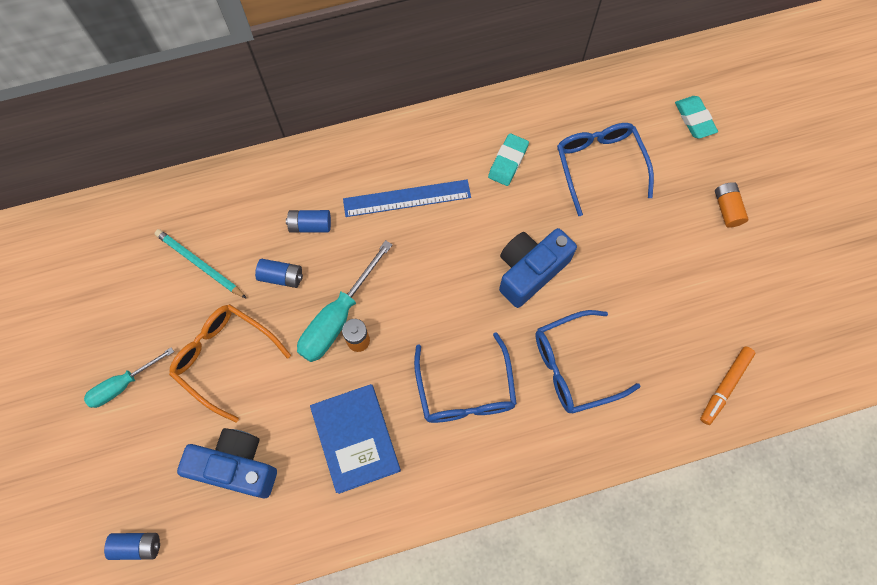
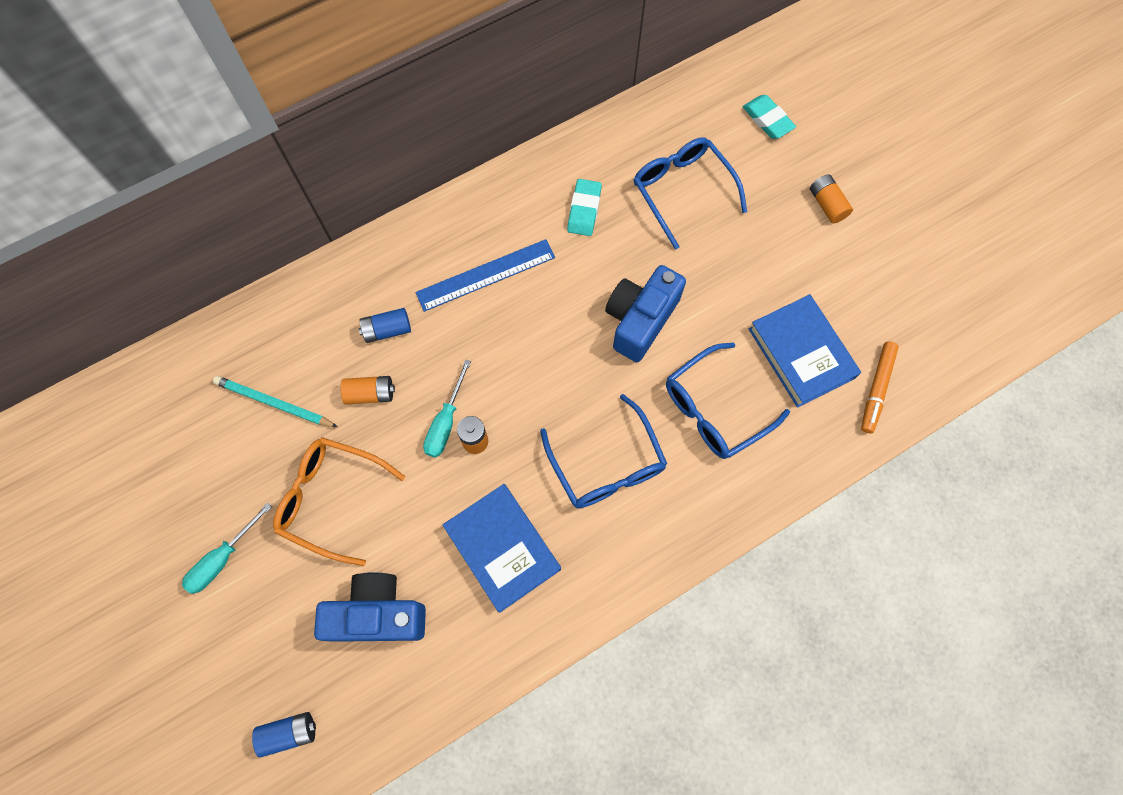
camera: 15 degrees left, 0 degrees up
blue battery [255,259,303,288] -> orange battery [341,376,395,405]
turquoise screwdriver [297,240,392,362] -> turquoise screwdriver [423,359,471,458], size x0.64
none -> blue book [749,294,861,408]

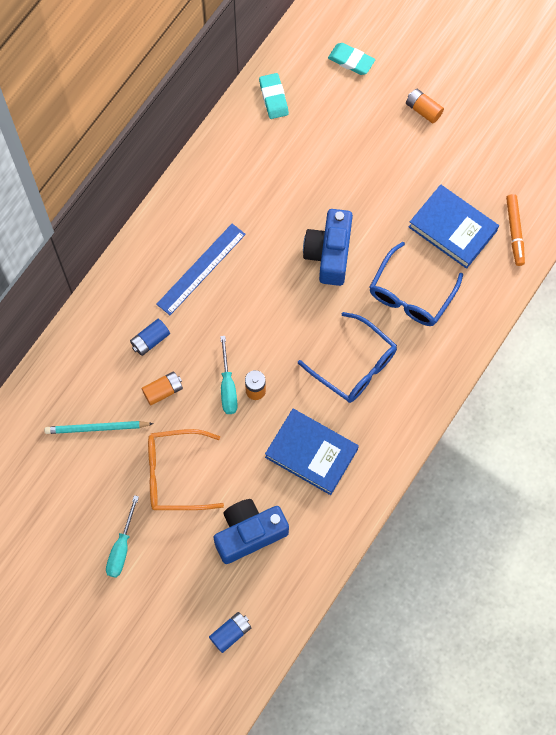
camera: 25 degrees left, 0 degrees up
turquoise eraser [567,179,602,236] -> turquoise eraser moved to [259,73,289,119]
blue glasses [633,137,747,250] -> none

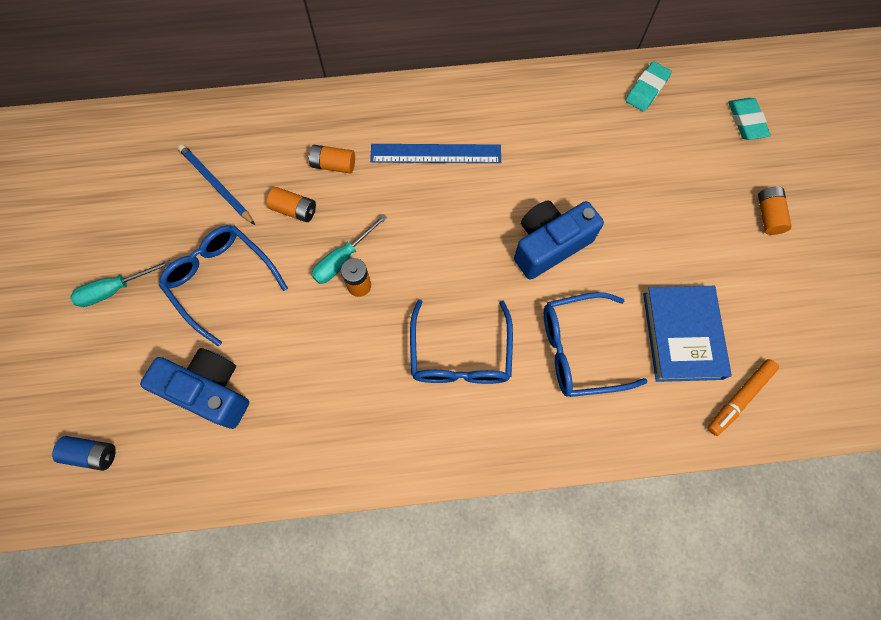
camera: 50 degrees right, 0 degrees up
turquoise pencil [44,421,154,434] -> blue pencil [178,144,255,225]
blue battery [130,319,170,356] -> orange battery [308,145,355,174]
orange glasses [148,429,224,510] -> blue glasses [159,225,288,346]
blue book [265,409,359,495] -> none

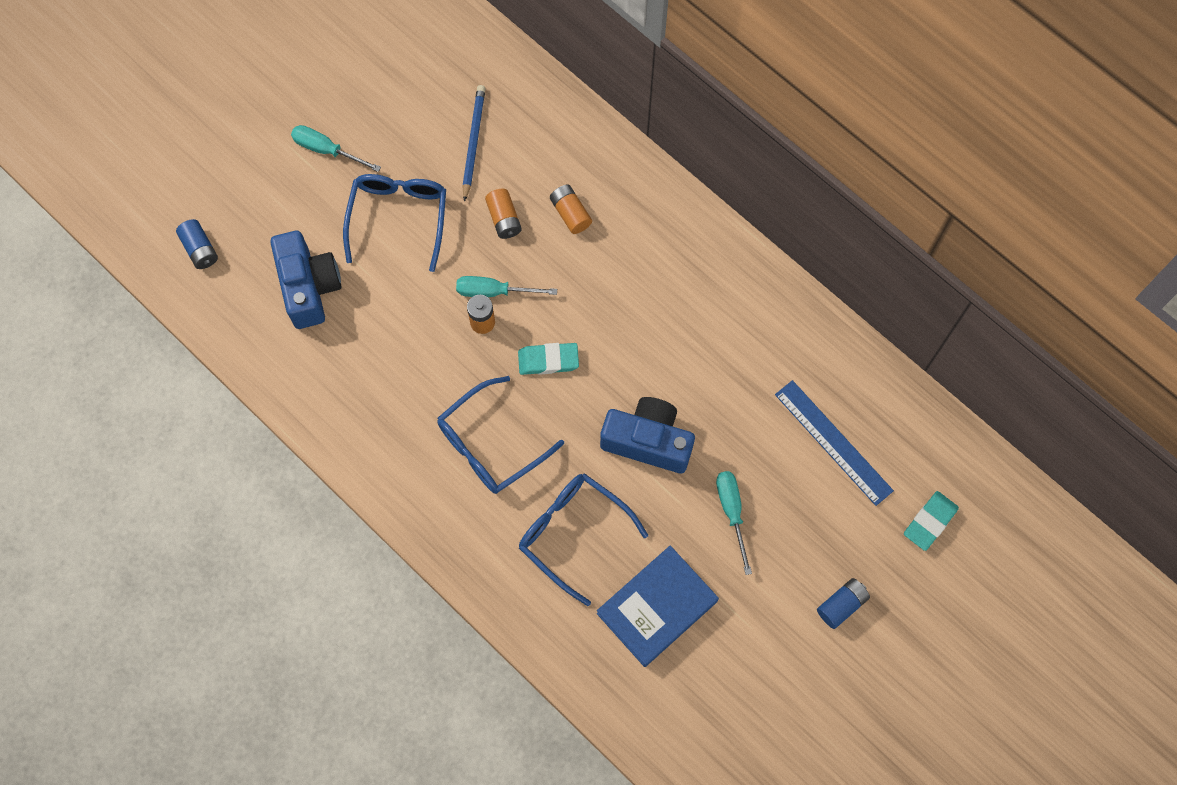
camera: 50 degrees right, 0 degrees up
blue ruler [370,144,501,163] -> blue ruler moved to [775,380,894,506]
turquoise eraser [625,61,672,112] -> turquoise eraser moved to [518,343,579,375]
orange marker [708,359,779,436] -> none
orange battery [758,186,792,235] -> blue battery [817,578,870,629]
none -> turquoise screwdriver [716,471,752,575]

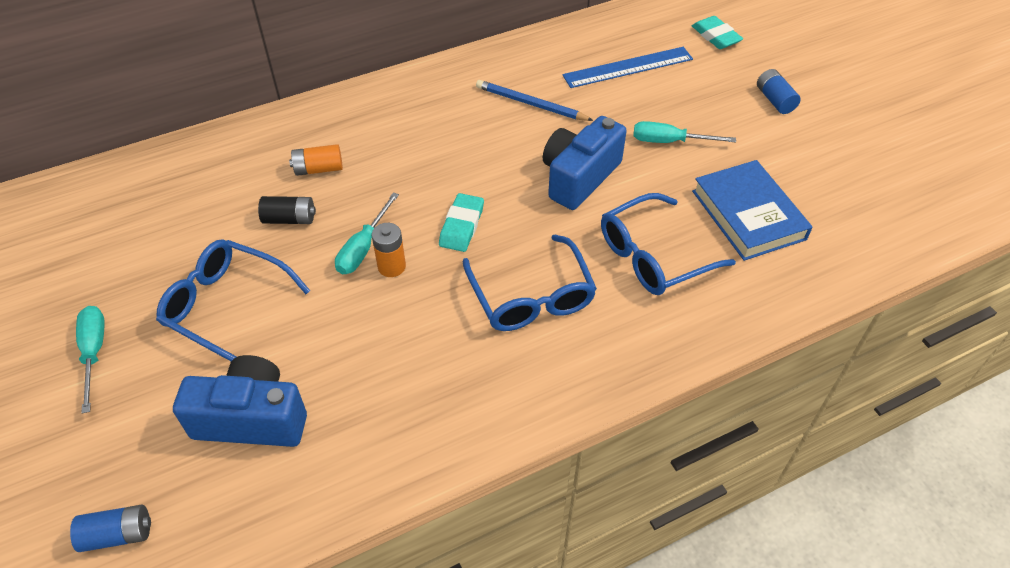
camera: 70 degrees left, 20 degrees down
turquoise screwdriver [291,125,381,172] -> turquoise screwdriver turned 120 degrees clockwise [76,306,105,414]
blue pencil [462,85,486,202] -> blue pencil moved to [476,80,593,121]
orange battery [485,189,522,239] -> black battery [258,196,316,224]

